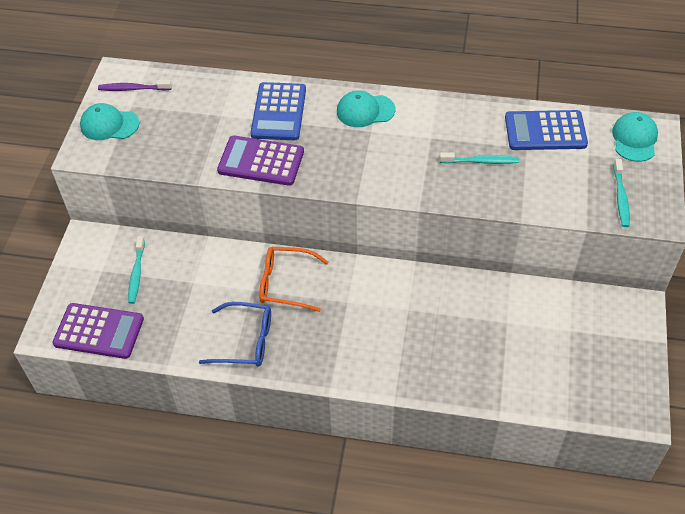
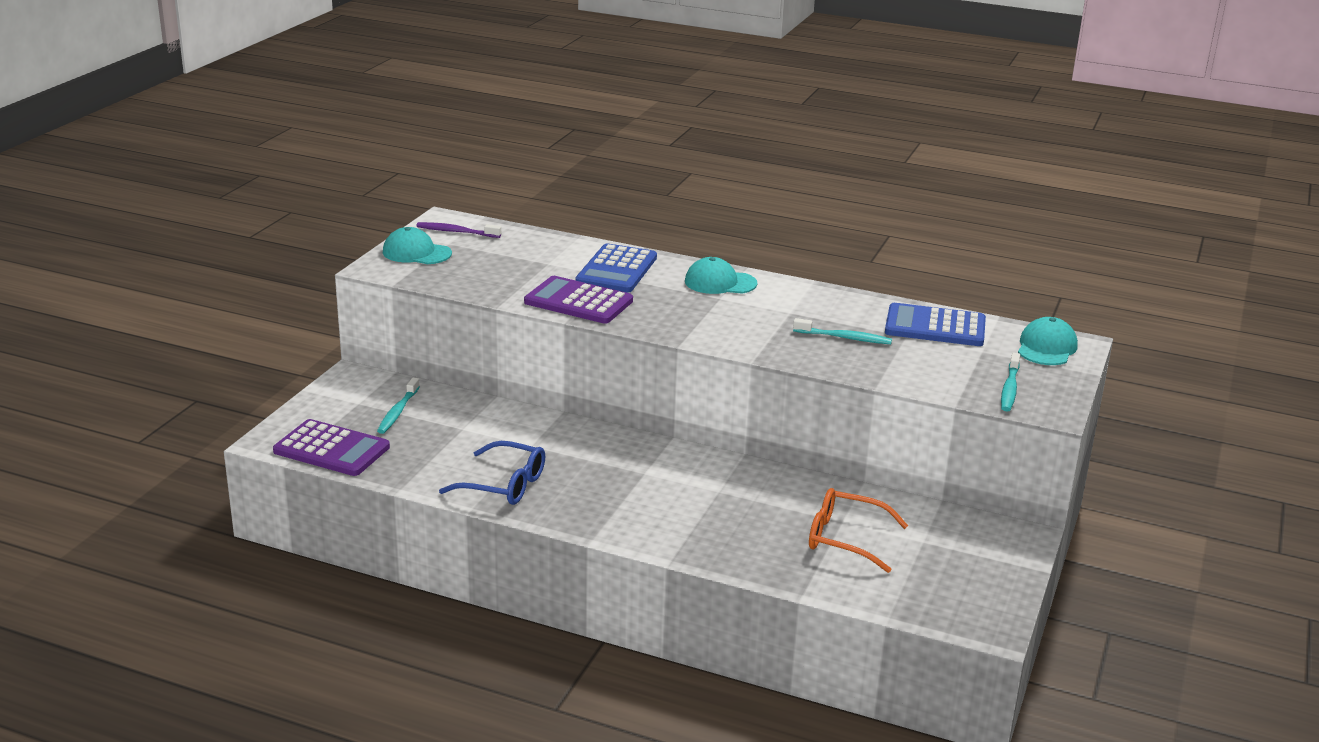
camera: 10 degrees right, 25 degrees down
orange glasses [259,247,328,312] -> orange glasses moved to [809,488,908,573]

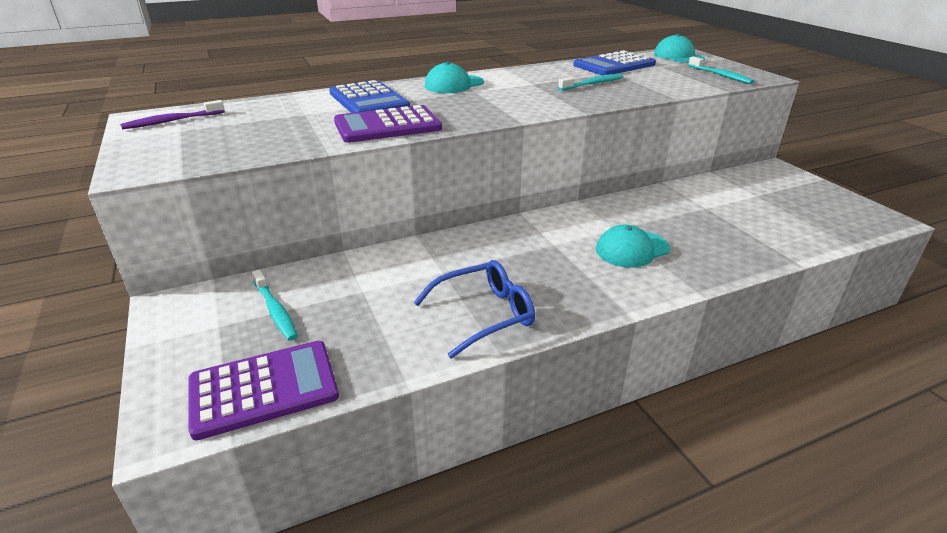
camera: 45 degrees left, 5 degrees up
turquoise cap [383,227,452,264] -> turquoise cap moved to [596,224,670,268]
orange glasses [809,488,908,573] -> none

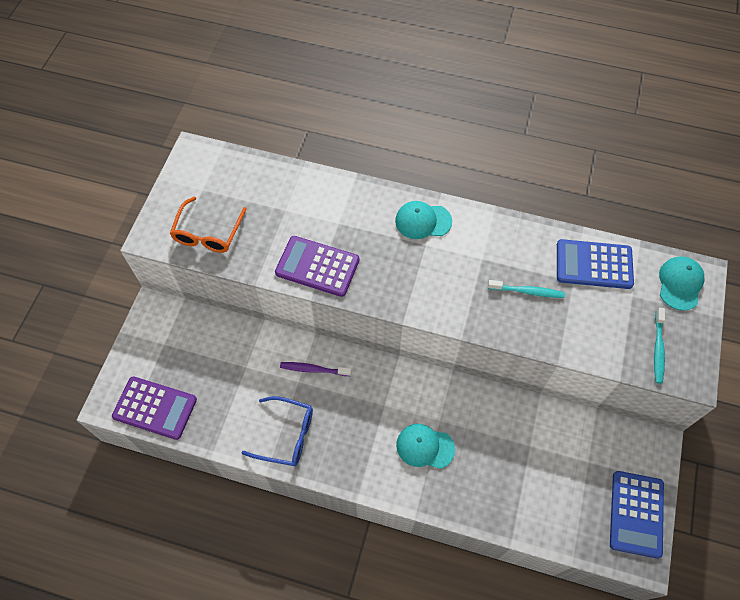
camera: 40 degrees right, 30 degrees up
purple toothbrush [120,100,225,129] -> purple toothbrush moved to [280,362,351,376]
turquoise toothbrush [252,270,298,341] -> none
blue calculator [329,80,410,113] -> blue calculator moved to [610,471,664,559]
none -> orange glasses [170,197,246,253]

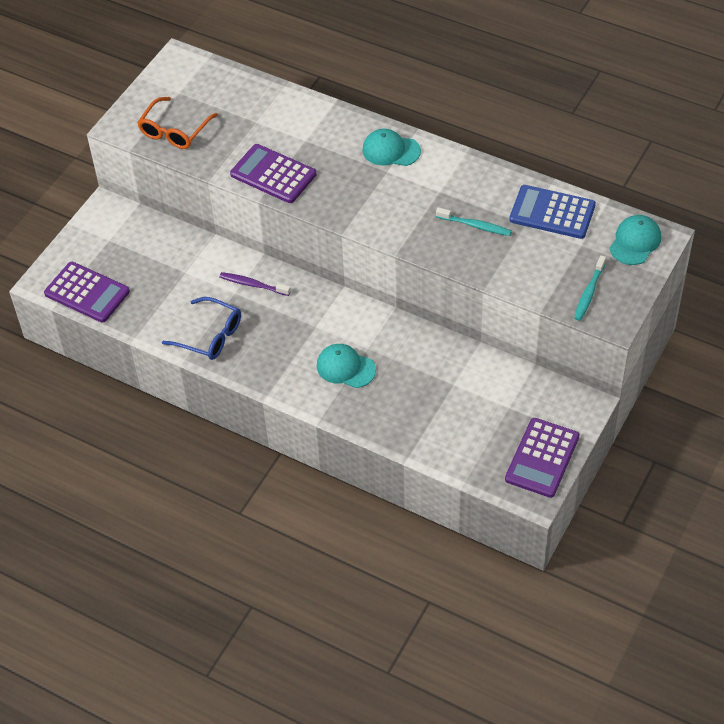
camera: 15 degrees right, 10 degrees down
blue calculator [610,471,664,559] -> purple calculator [505,418,580,498]

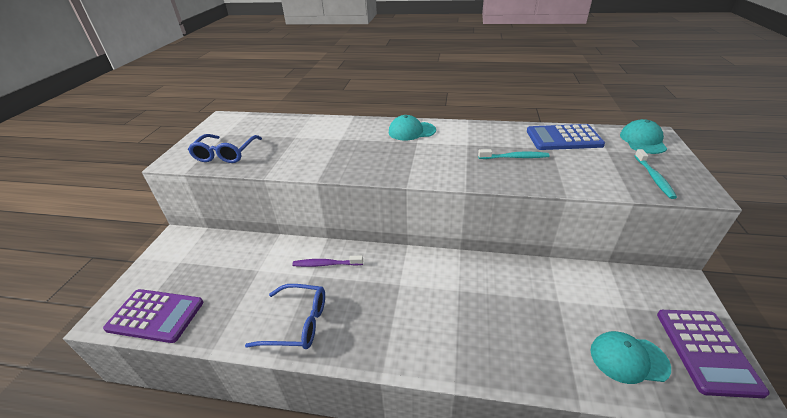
camera: 20 degrees left, 15 degrees down
orange glasses [137,97,218,149] -> blue glasses [188,134,262,163]
purple calculator [230,144,317,203] -> none
turquoise cap [317,344,376,388] -> turquoise cap moved to [591,331,671,384]

